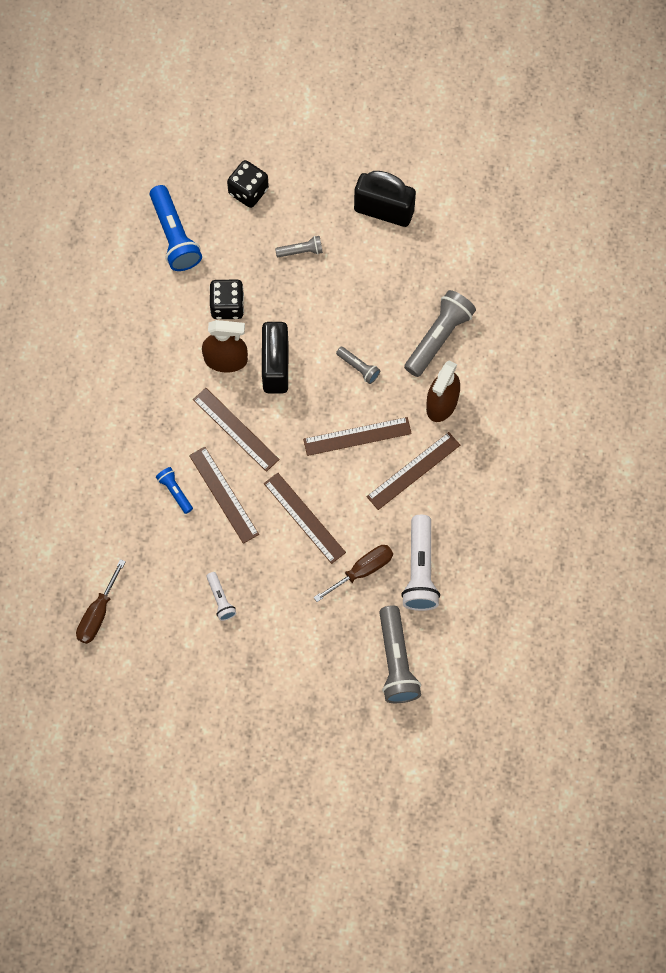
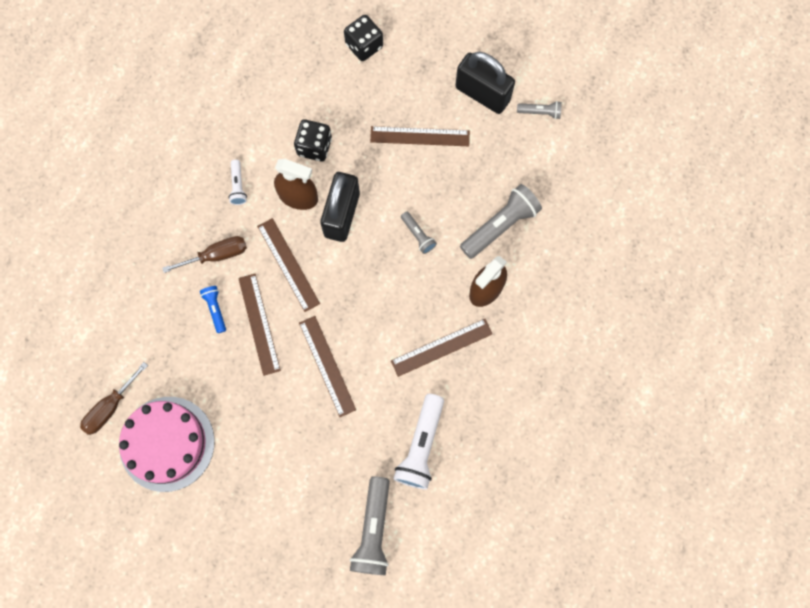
camera: 15 degrees right, 5 degrees up
blue flashlight [150,185,202,271] -> none
white flashlight [207,572,236,621] -> white flashlight moved to [228,160,247,205]
grey flashlight [275,236,323,257] -> grey flashlight moved to [517,101,562,119]
brown ruler [303,417,412,456] -> brown ruler moved to [370,126,470,146]
brown screwdriver [314,545,393,602] -> brown screwdriver moved to [162,236,247,273]
none -> pink cake [119,397,215,492]

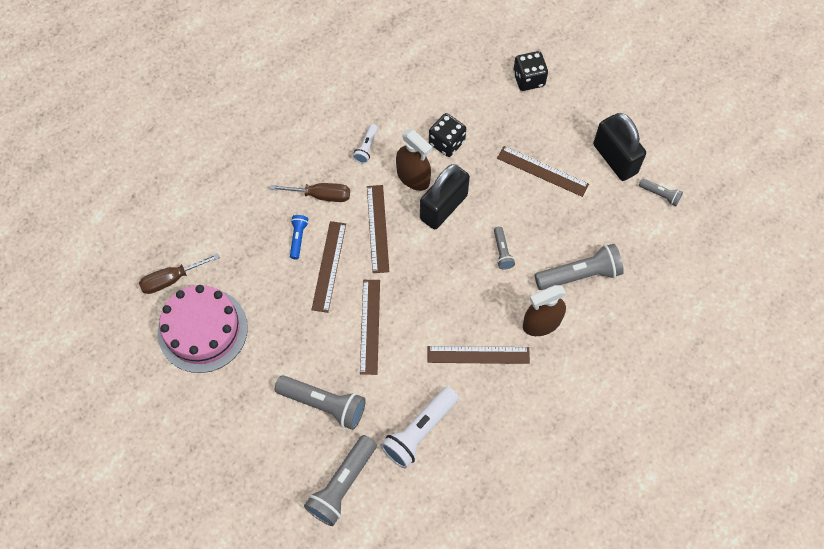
camera: 25 degrees right, 10 degrees down
none -> grey flashlight [275,375,366,430]

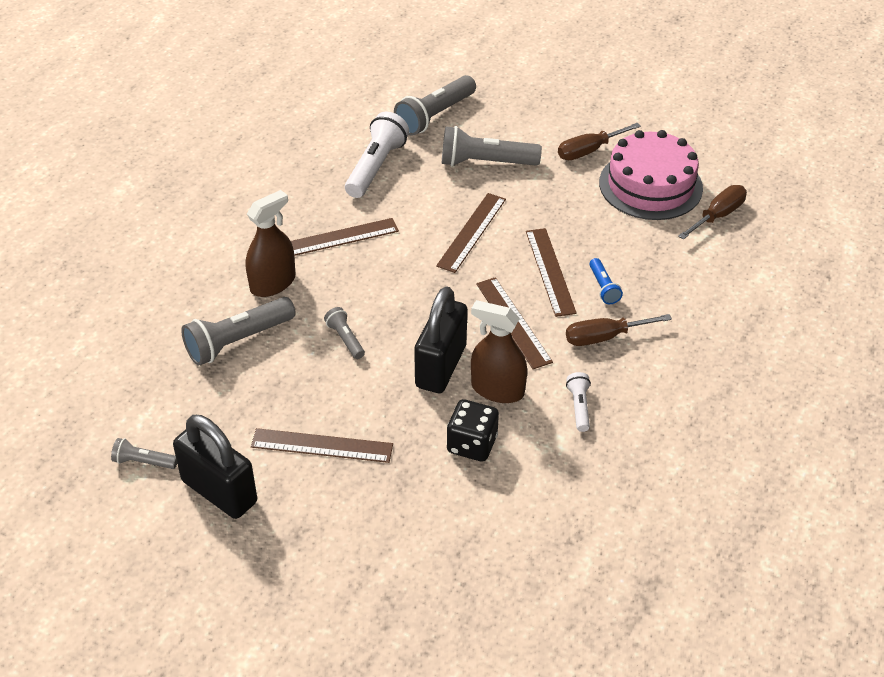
camera: 160 degrees right, 20 degrees down
grey flashlight [304,435,377,526] -> grey flashlight turned 150 degrees counterclockwise [394,75,476,136]
brown ruler [360,280,380,375] -> brown ruler turned 45 degrees clockwise [436,193,506,273]
black dice [513,51,548,91] -> none
none -> brown screwdriver [558,123,641,160]

